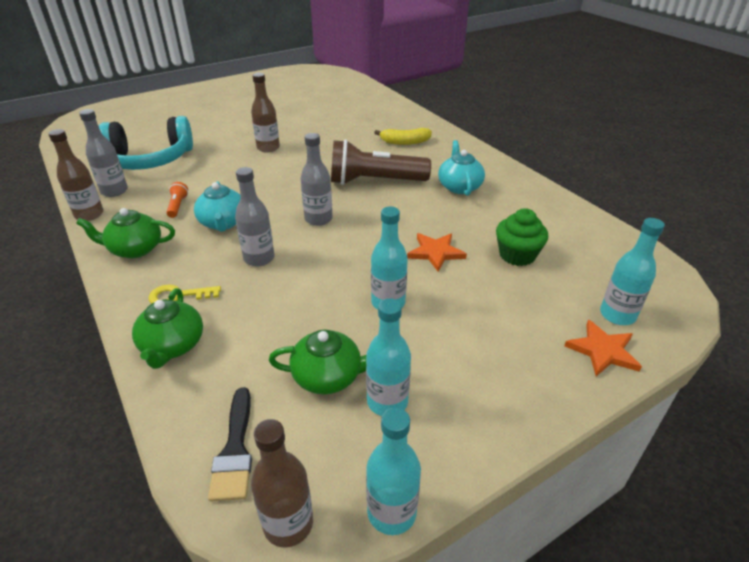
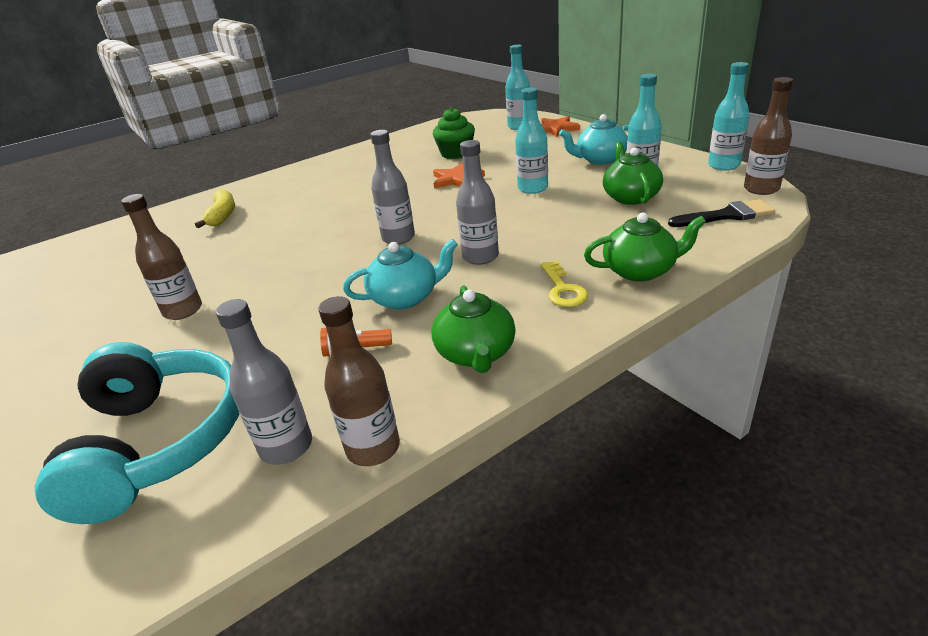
camera: 90 degrees left, 5 degrees down
brown flashlight [331,139,431,185] -> none
turquoise teapot [438,140,485,196] -> turquoise teapot moved to [559,114,629,165]

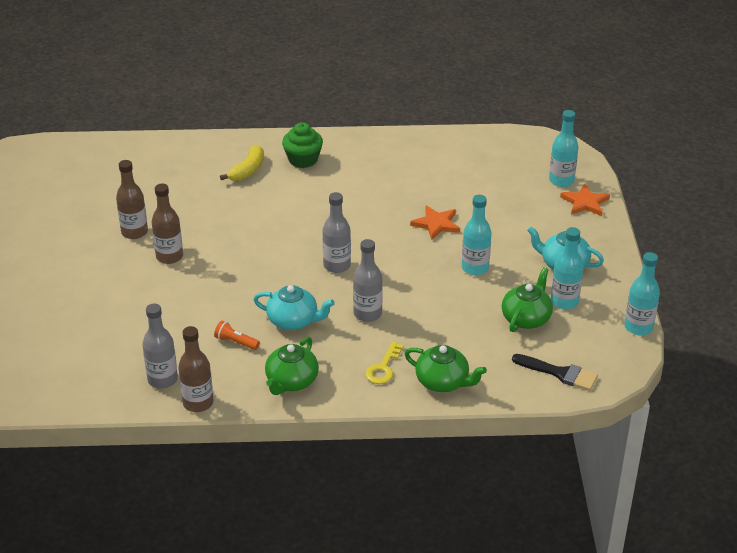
camera: 30 degrees right, 5 degrees up
turquoise headphones [35,342,239,524] -> none
green cupcake [433,108,475,159] -> green cupcake moved to [282,122,323,168]
brown bottle [744,77,793,195] -> brown bottle moved to [116,160,148,239]

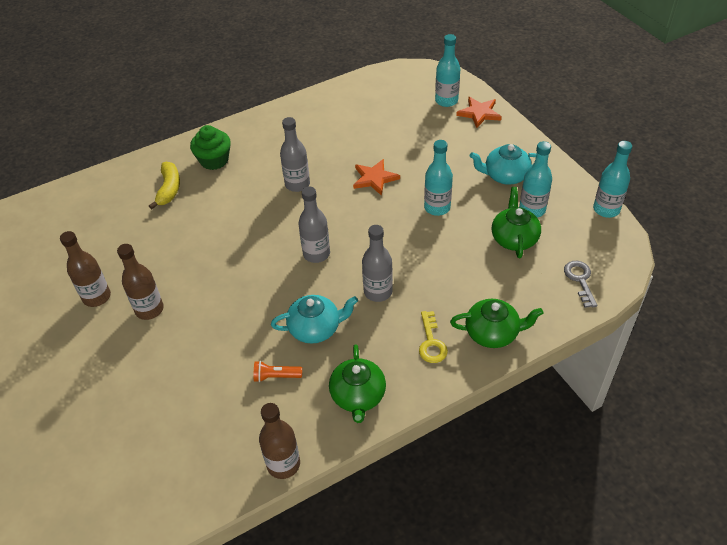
camera: 25 degrees left, 10 degrees up
grey bottle [142,303,178,389] -> grey bottle moved to [280,117,310,192]
black brush [512,354,598,391] -> grey key [564,261,598,308]

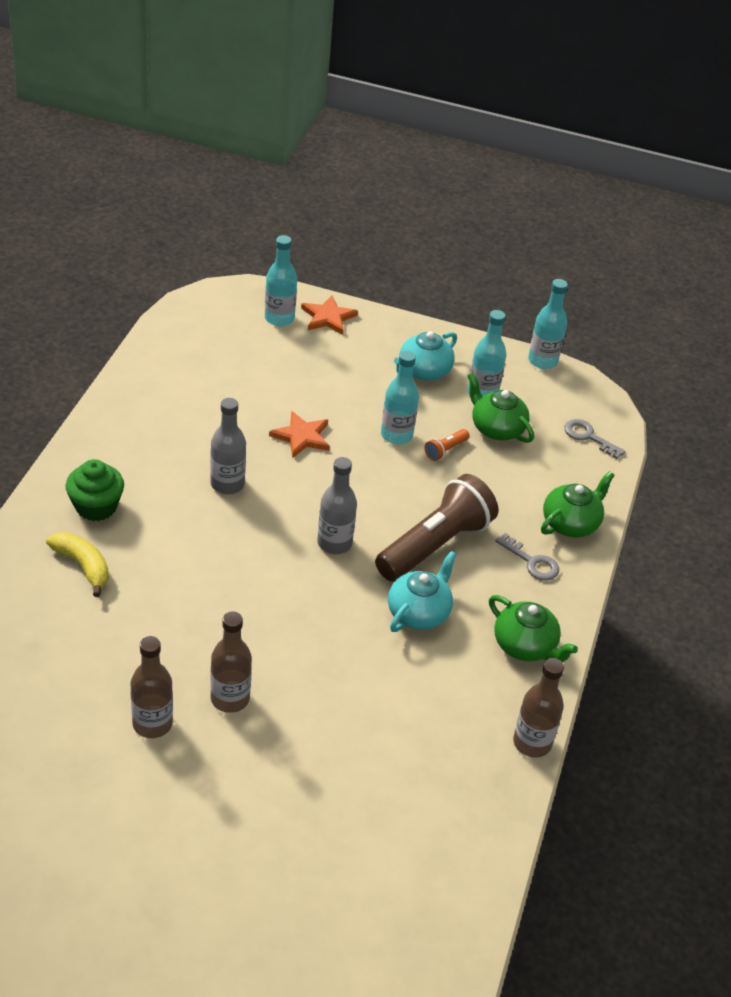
camera: 50 degrees left, 5 degrees down
orange flashlight [254,361,302,382] -> orange flashlight moved to [424,429,470,461]
grey bottle [362,225,393,302] -> brown flashlight [375,474,498,581]
yellow key [419,311,448,363] -> grey key [495,533,559,580]

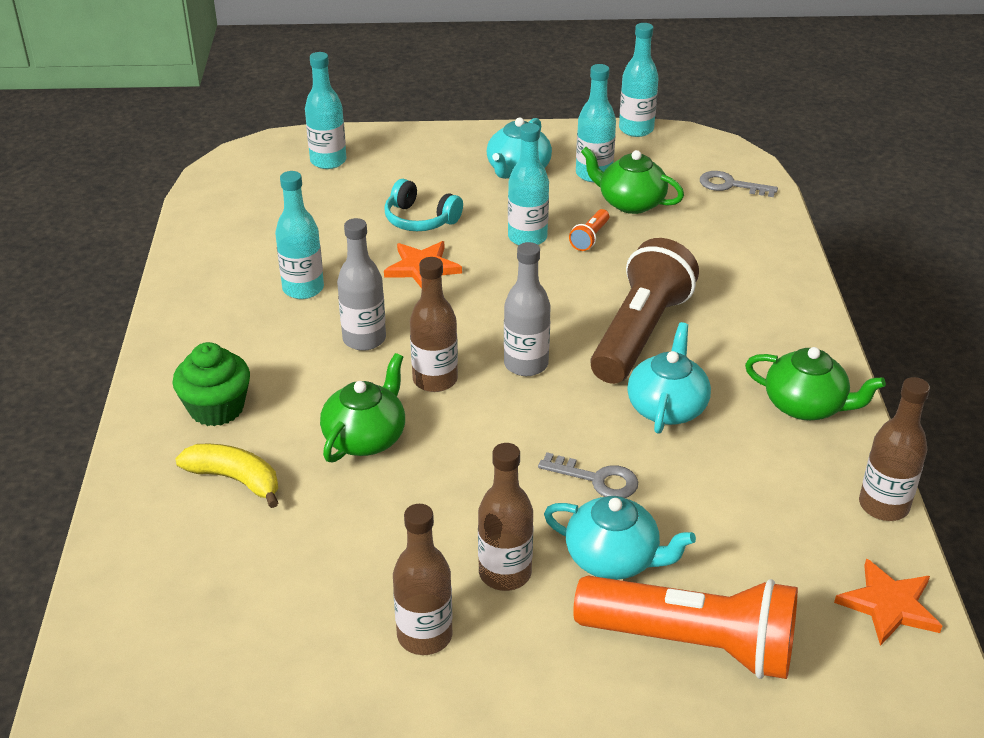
camera: 15 degrees left, 5 degrees down
orange star [301,295,358,335] -> orange star moved to [834,558,942,646]
grey key [495,533,559,580] -> grey key moved to [538,452,638,498]
green teapot [541,471,615,537] -> green teapot moved to [320,353,405,463]
none -> turquoise bottle [275,171,324,299]
none -> turquoise headphones [384,179,463,231]
none -> brown bottle [410,257,458,392]
none -> turquoise teapot [544,496,696,580]
none -> orange flashlight [573,576,798,679]

